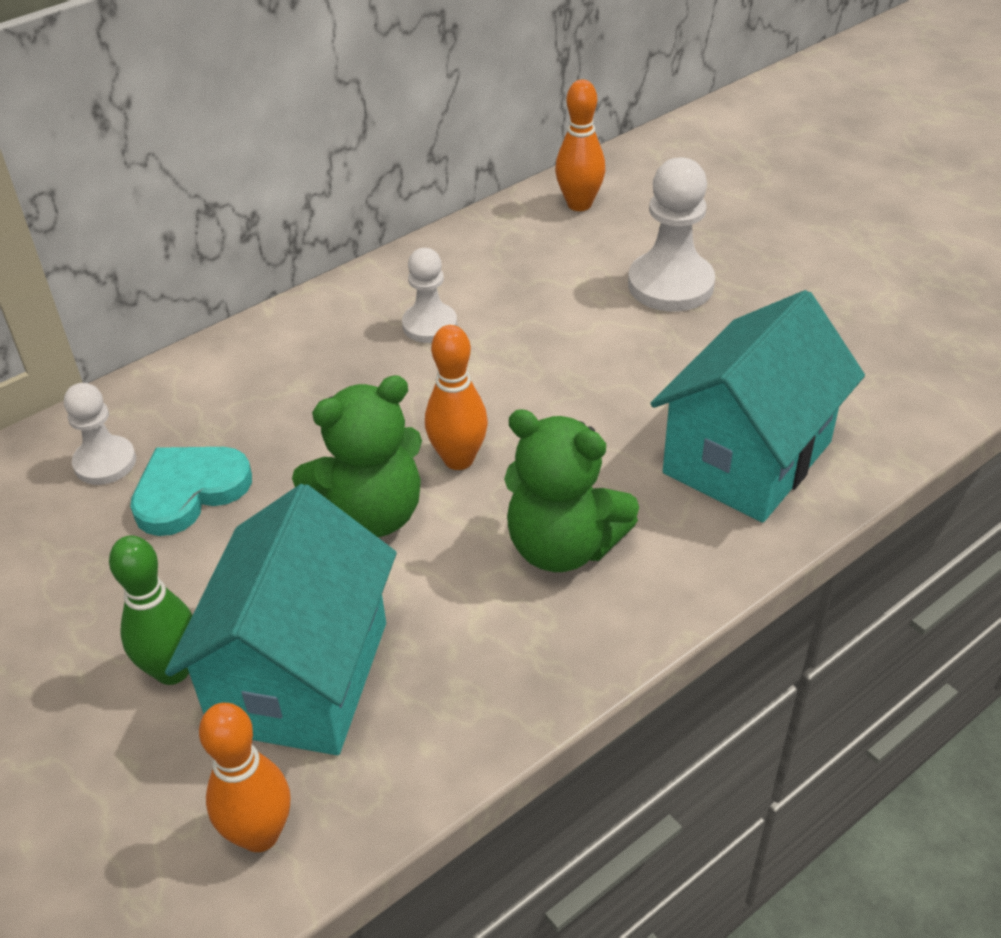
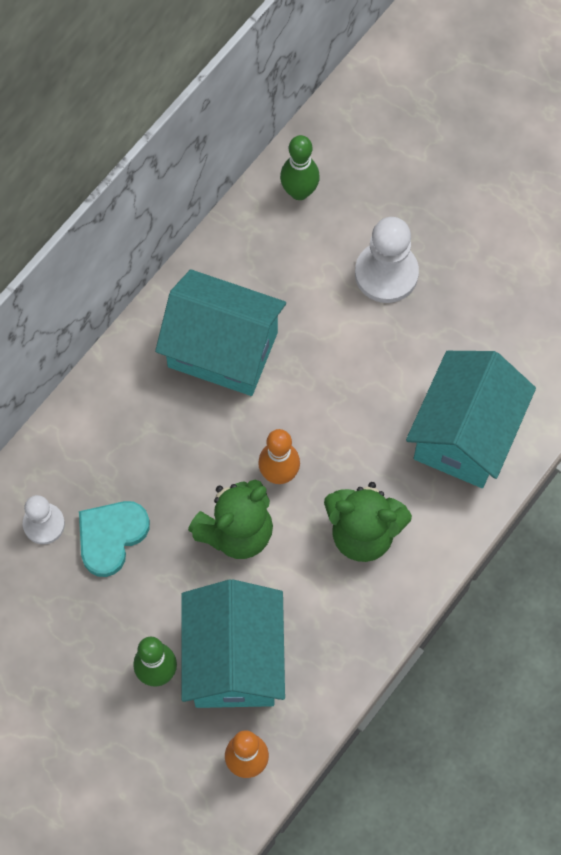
camera: 15 degrees left, 25 degrees up
white pawn [402,248,457,343] -> turquoise house [155,269,286,396]
orange bowling pin [555,80,605,211] -> green bowling pin [280,135,320,200]

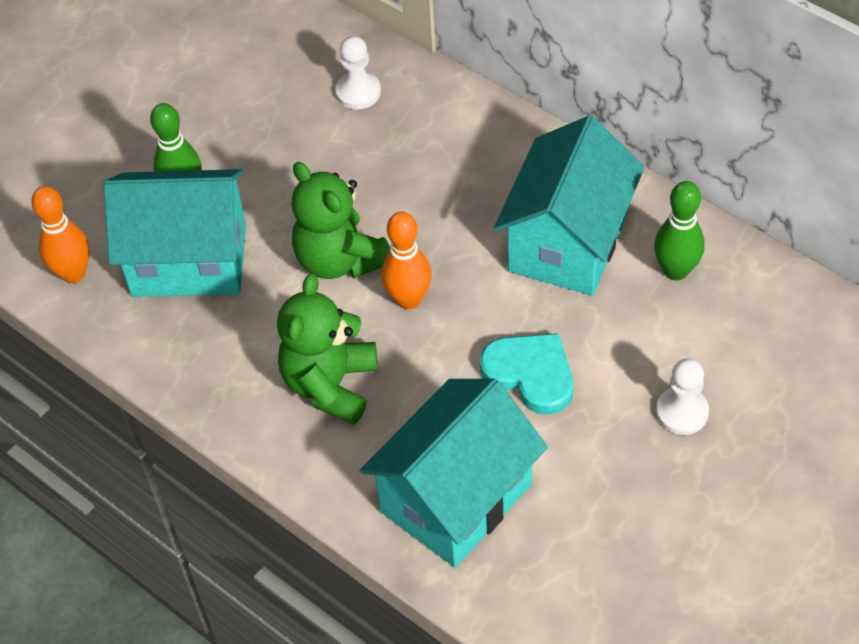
camera: 95 degrees right, 15 degrees down
turquoise heart [79,501,150,577] -> turquoise heart moved to [480,333,573,414]
green bowling pin [280,135,320,200] -> green bowling pin moved to [654,181,705,280]
white pawn [355,217,419,303] -> white pawn [656,359,709,435], size x0.62
turquoise house [406,351,536,488] -> turquoise house turned 75 degrees counterclockwise [360,379,548,568]

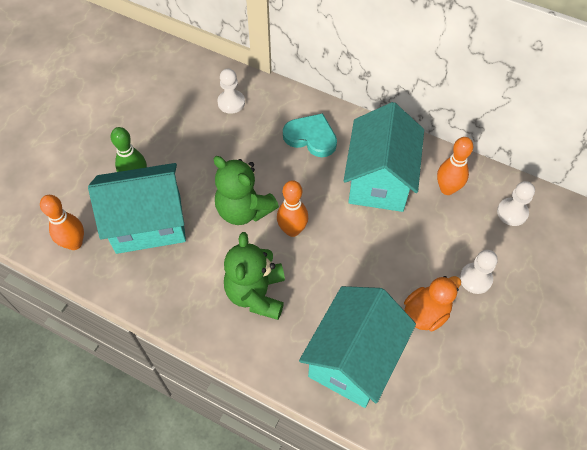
camera: 15 degrees left, 5 degrees up
turquoise heart [480,333,573,414] -> turquoise heart moved to [283,113,337,157]
green bowling pin [654,181,705,280] -> orange bowling pin [437,137,473,195]
none -> orange duck [404,276,461,331]
none -> white pawn [497,181,535,226]

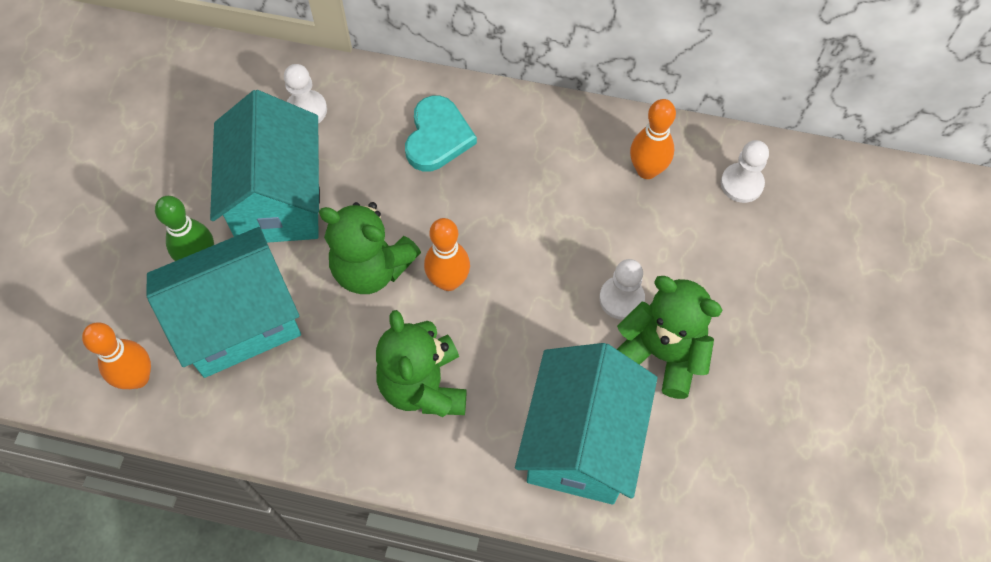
camera: 15 degrees left, 5 degrees up
turquoise heart [283,113,337,157] -> turquoise heart turned 90 degrees clockwise [405,95,477,172]
turquoise house [344,102,424,212] -> turquoise house moved to [210,90,320,243]
orange duck [404,276,461,331] -> green teddy bear [617,276,722,399]
white pawn [460,250,498,294] -> white pawn moved to [599,259,645,320]

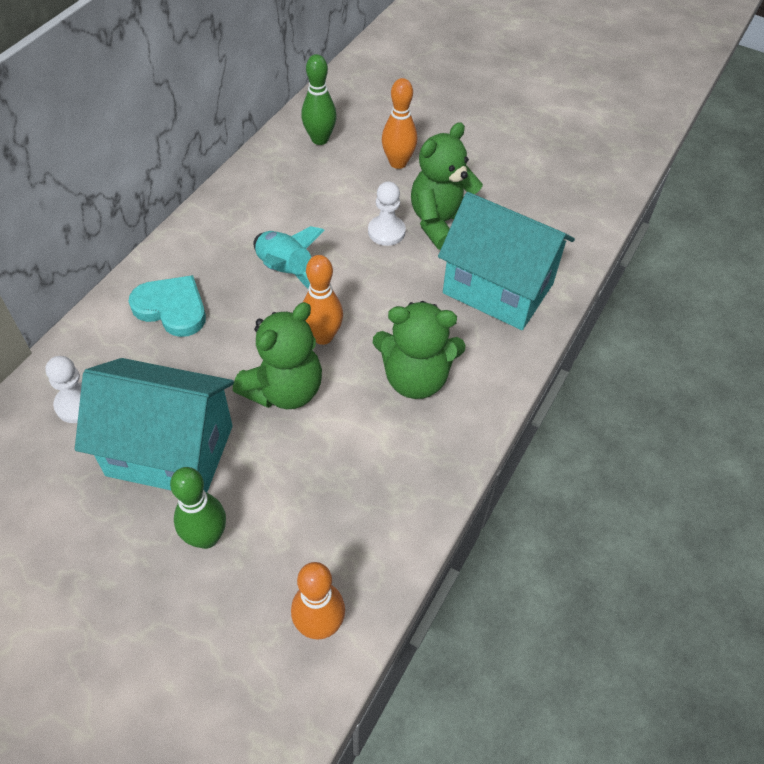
camera: 75 degrees left, 10 degrees down
turquoise house [147,227,301,378] -> none
orange bowling pin [630,99,676,179] -> orange bowling pin moved to [382,78,417,169]
white pawn [721,140,769,203] -> green bowling pin [301,54,337,145]
none -> turquoise rocket [253,226,325,288]

